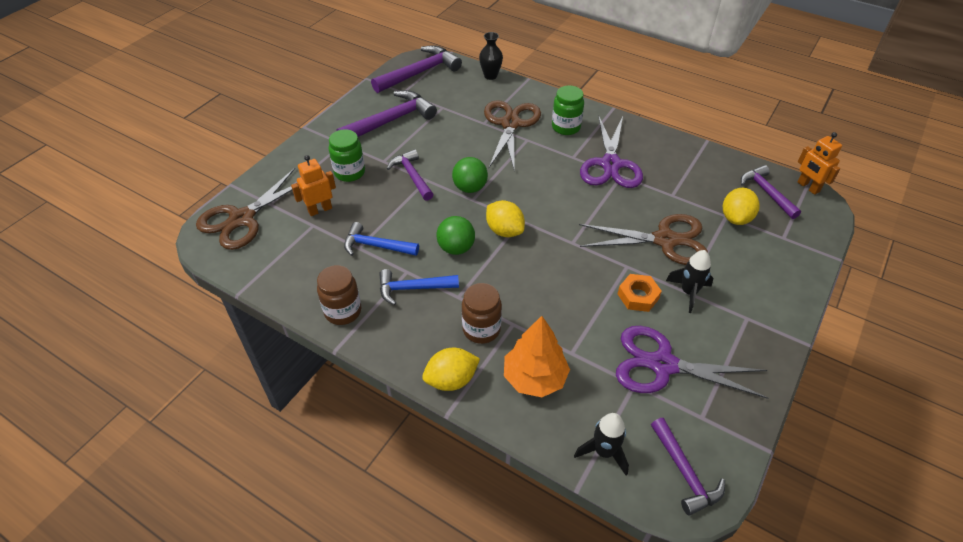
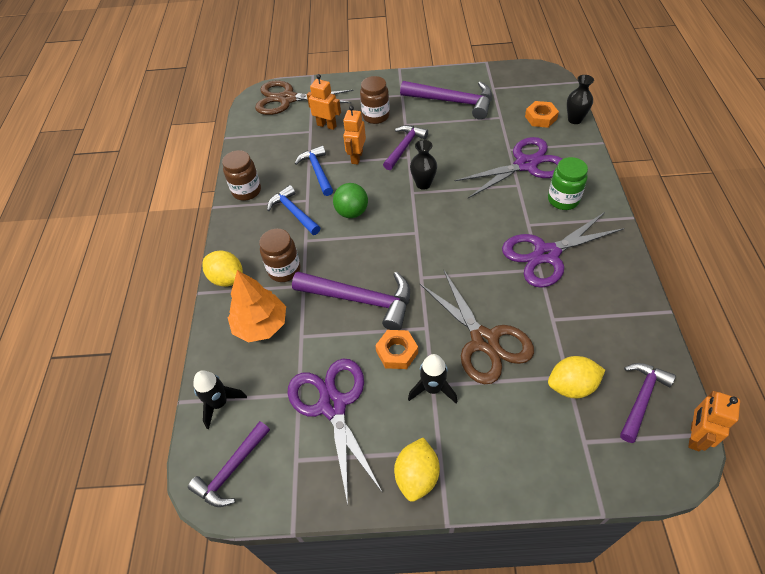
camera: 60 degrees right, 5 degrees up
green jar [329,129,365,182] -> brown jar [360,76,390,124]
purple hammer [371,45,462,93] -> purple hammer moved to [292,271,410,330]
green ball [452,157,488,193] -> black vase [410,140,437,190]
brown scissors [484,100,541,172] -> purple scissors [455,137,563,198]
yellow lemon [486,200,525,237] -> yellow lemon moved to [394,438,440,502]
none -> orange robot [343,106,366,164]
none -> orange nut [525,101,559,128]

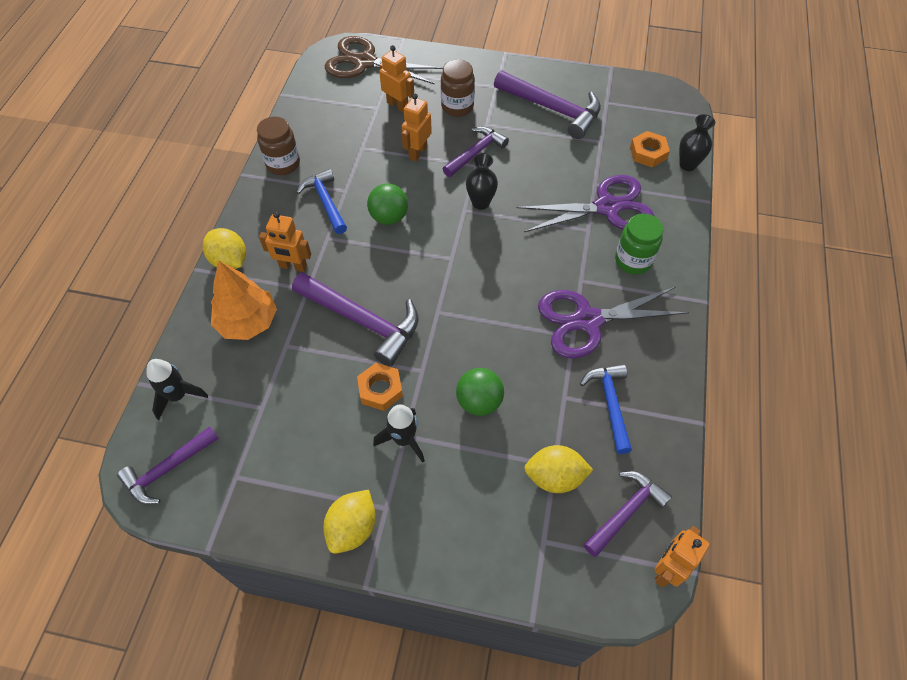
camera: 10 degrees right, 5 degrees up
brown jar [259,229,301,282] -> orange robot [259,212,311,272]
purple scissors [287,359,382,505] -> none
blue hammer [294,146,333,196] -> blue hammer moved to [580,364,632,454]
brown scissors [419,271,534,384] -> green ball [456,368,504,416]

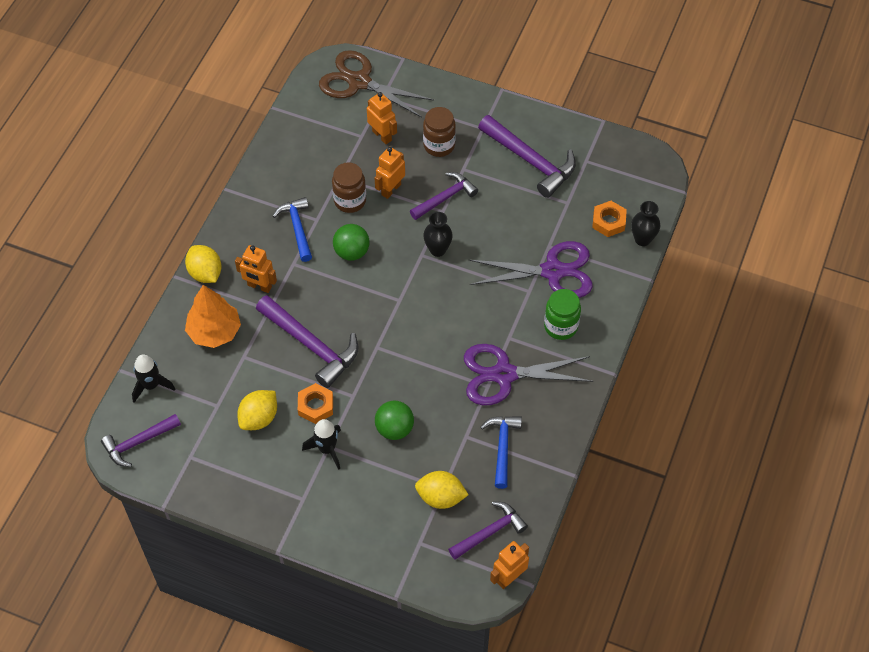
camera: 10 degrees right, 0 degrees up
brown jar [257,116,300,175] -> brown jar moved to [332,162,366,213]
yellow lemon [323,490,376,554] -> yellow lemon moved to [237,390,277,430]

